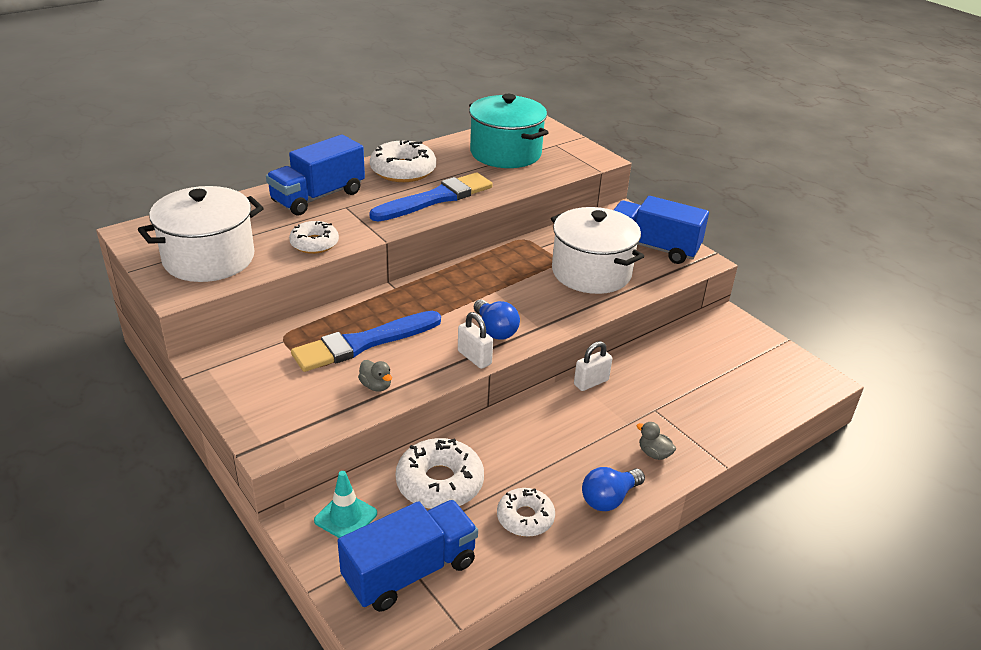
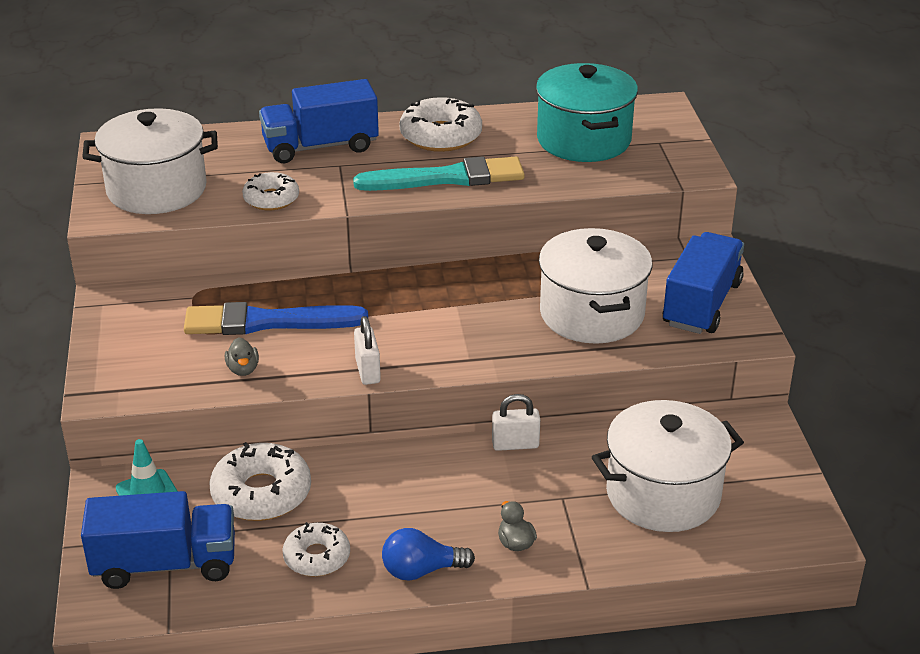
camera: 30 degrees right, 0 degrees up
blue brush [370,172,493,222] -> turquoise brush [353,157,525,191]
blue light bulb [474,299,520,340] -> none
blue truck [614,196,709,264] -> blue truck turned 60 degrees clockwise [663,232,744,334]
none -> white pot [592,400,744,532]

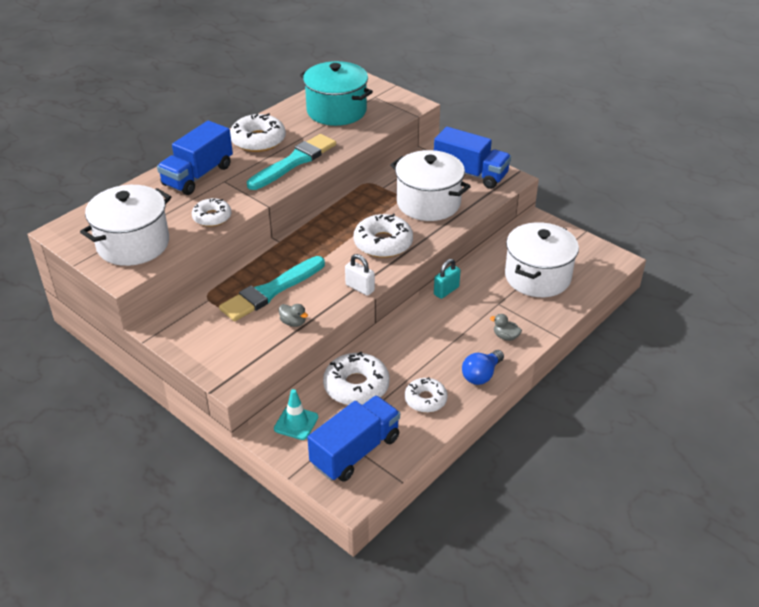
camera: 40 degrees left, 5 degrees up
blue brush [184,302,368,335] -> turquoise brush [219,256,325,321]
white padlock [492,394,540,451] -> turquoise padlock [434,259,461,299]
blue truck [663,232,744,334] -> blue truck turned 135 degrees clockwise [434,127,511,189]
none -> white donut [354,214,413,258]

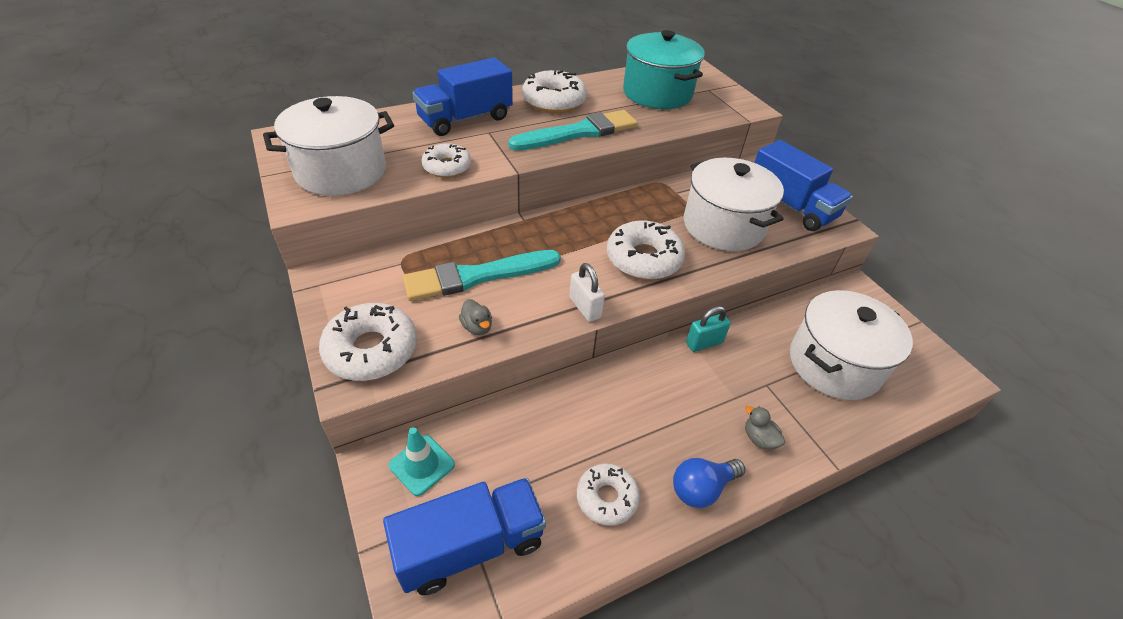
camera: 20 degrees right, 5 degrees up
white donut [323,352,389,405] -> white donut moved to [319,303,417,381]

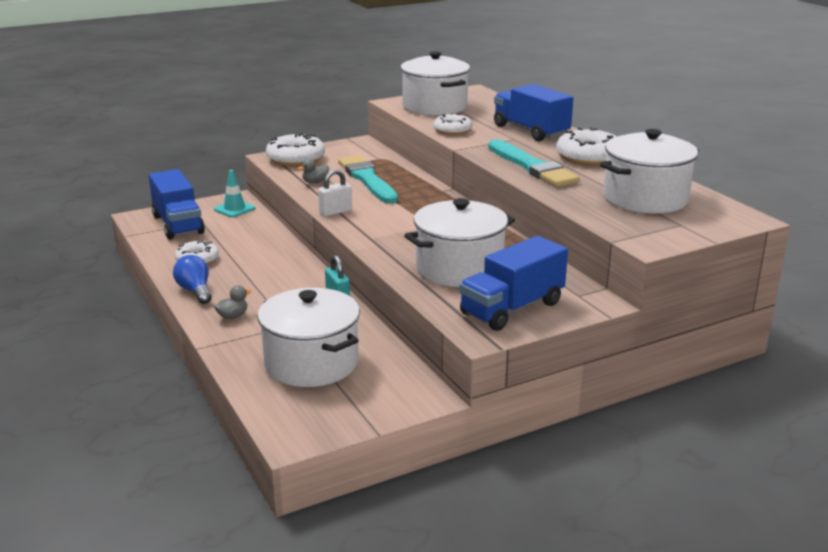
camera: 90 degrees right, 20 degrees down
white donut [607,220,685,280] -> none
turquoise pot [623,30,705,109] -> white pot [600,129,699,214]

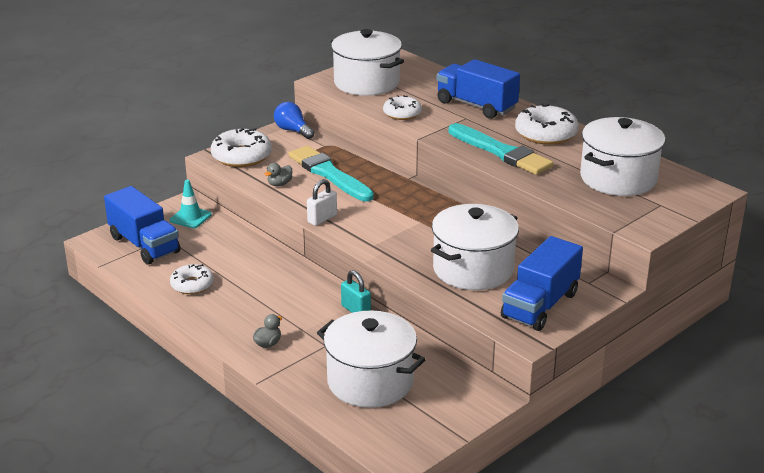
camera: 15 degrees left, 5 degrees up
blue light bulb [173,255,212,304] -> blue light bulb moved to [274,102,314,139]

